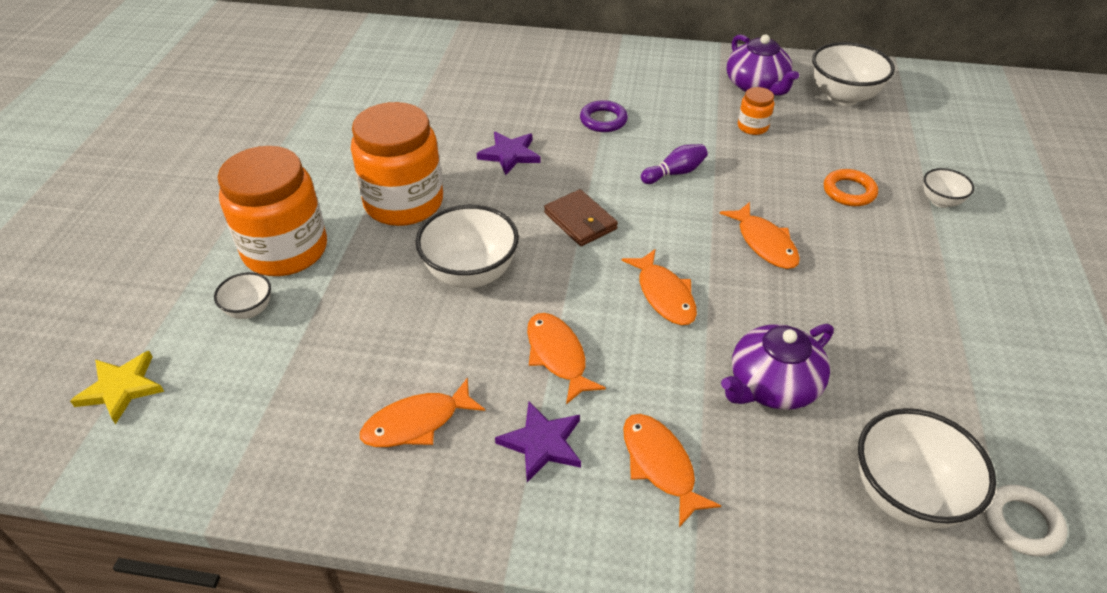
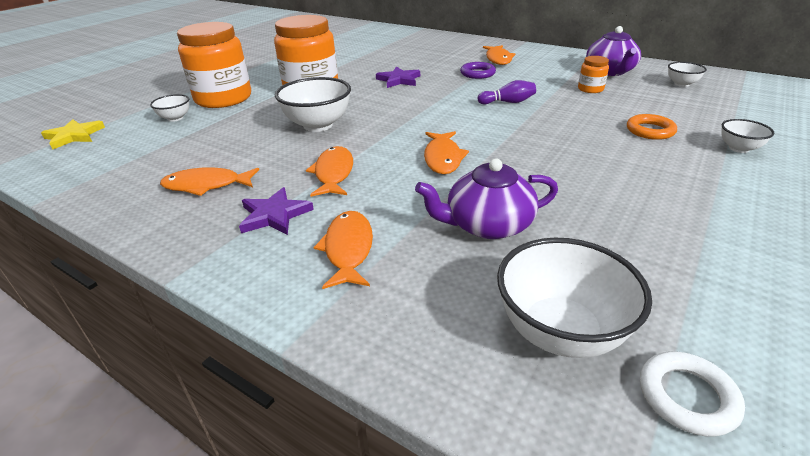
camera: 25 degrees right, 10 degrees down
brown wallet [544,189,618,246] -> none
orange fish [720,202,800,269] -> orange fish moved to [483,45,516,65]
white bowl [812,42,895,106] -> white bowl [668,62,707,87], size x0.53

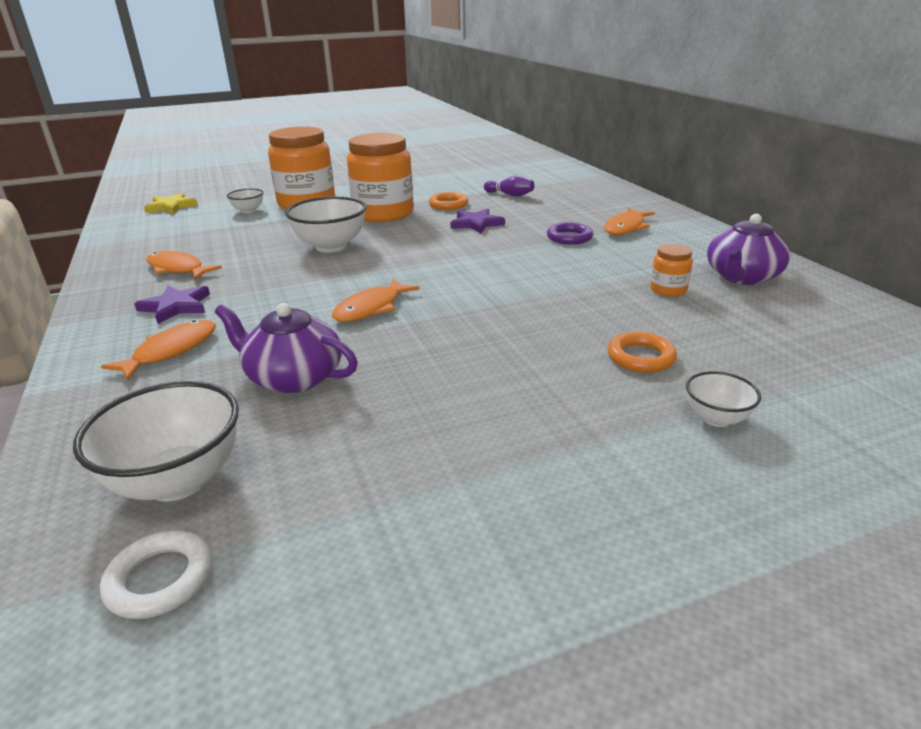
camera: 35 degrees right, 5 degrees down
orange fish [306,146,353,197] -> none
purple bowling pin [477,80,536,105] -> purple bowling pin moved to [484,175,534,197]
white bowl [668,62,707,87] -> none
none -> orange ring [429,192,468,210]

